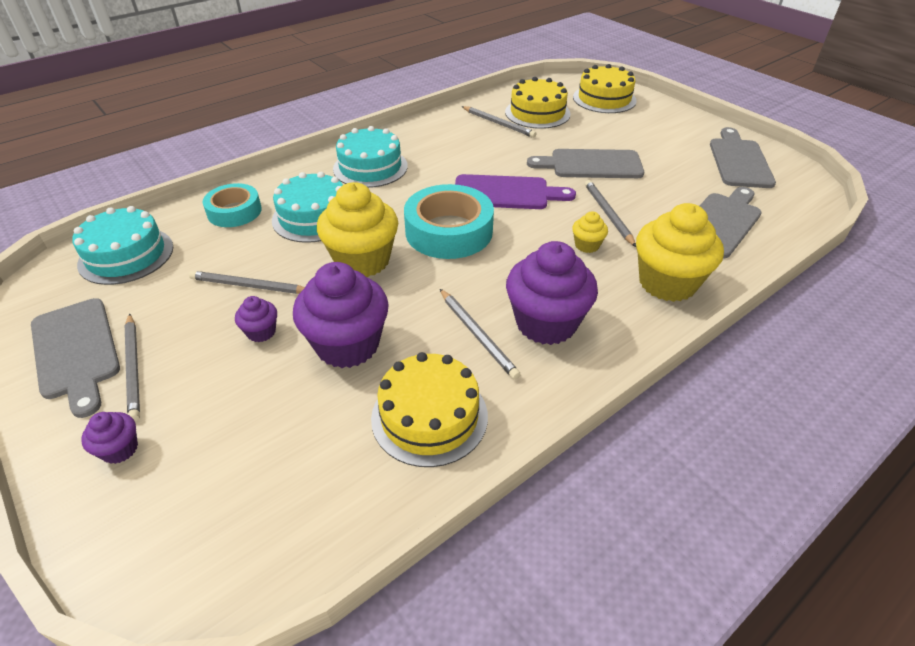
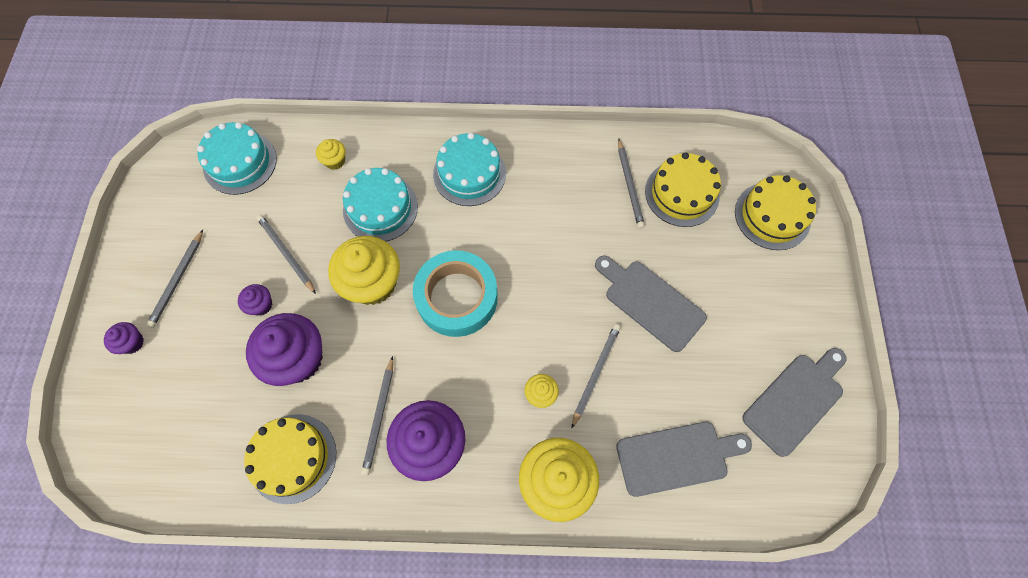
camera: 40 degrees right, 25 degrees up
grey cutting board [31,298,120,418] -> none
turquoise tape [202,183,262,227] -> yellow cupcake [316,139,345,170]
purple cutting board [455,174,576,209] -> none

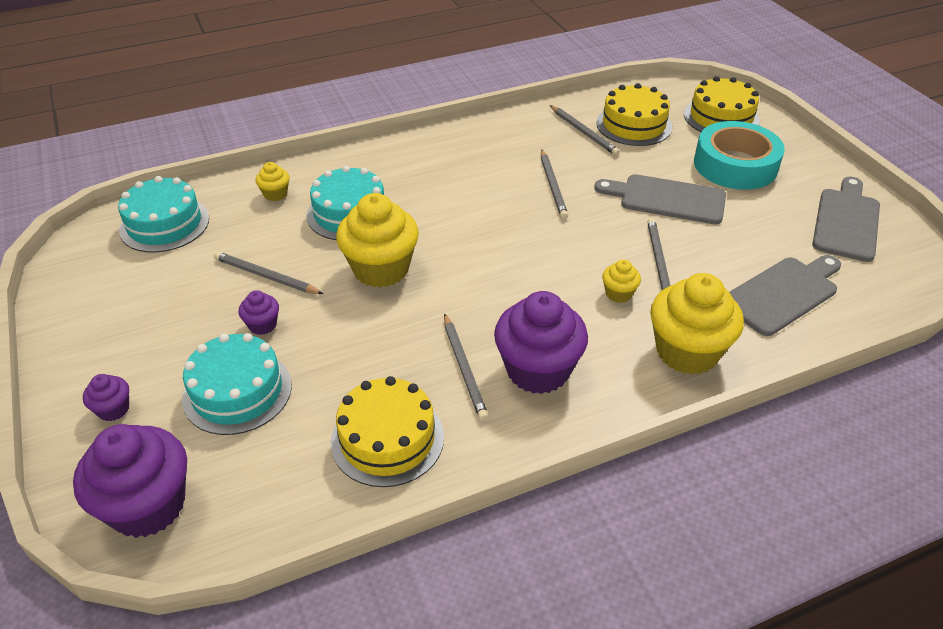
camera: 25 degrees left, 25 degrees down
grey pencil [146,230,203,328] -> grey pencil moved to [541,149,568,219]
purple cupcake [246,313,323,386] -> purple cupcake moved to [73,424,187,538]
turquoise tape [413,250,498,337] -> turquoise tape moved to [694,121,785,190]
turquoise cake [433,133,506,206] -> turquoise cake moved to [182,333,292,435]

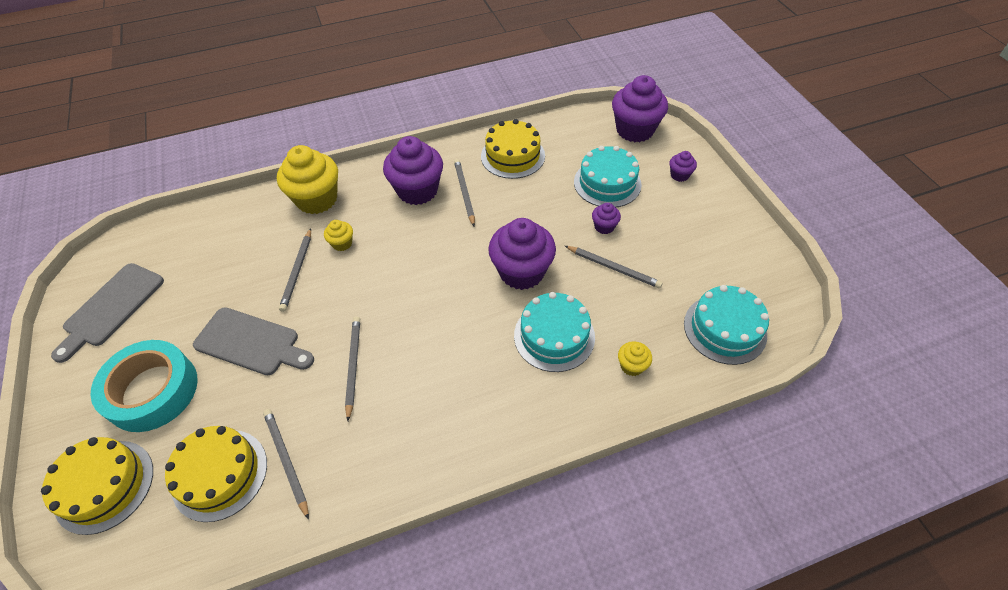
camera: 175 degrees left, 10 degrees up
yellow cupcake [336,193,419,288] -> purple cupcake [488,218,556,290]
grey cutting board [730,255,841,336] -> none

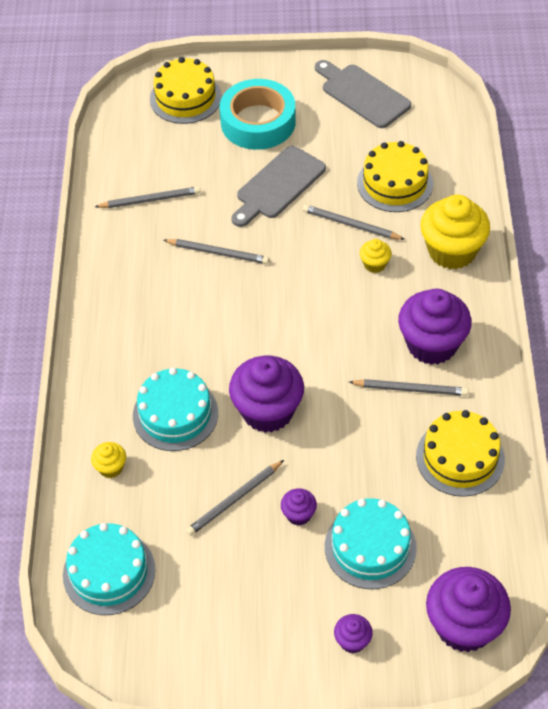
camera: 110 degrees right, 0 degrees up
yellow cake [165,426,267,522] -> yellow cake moved to [357,141,433,212]

